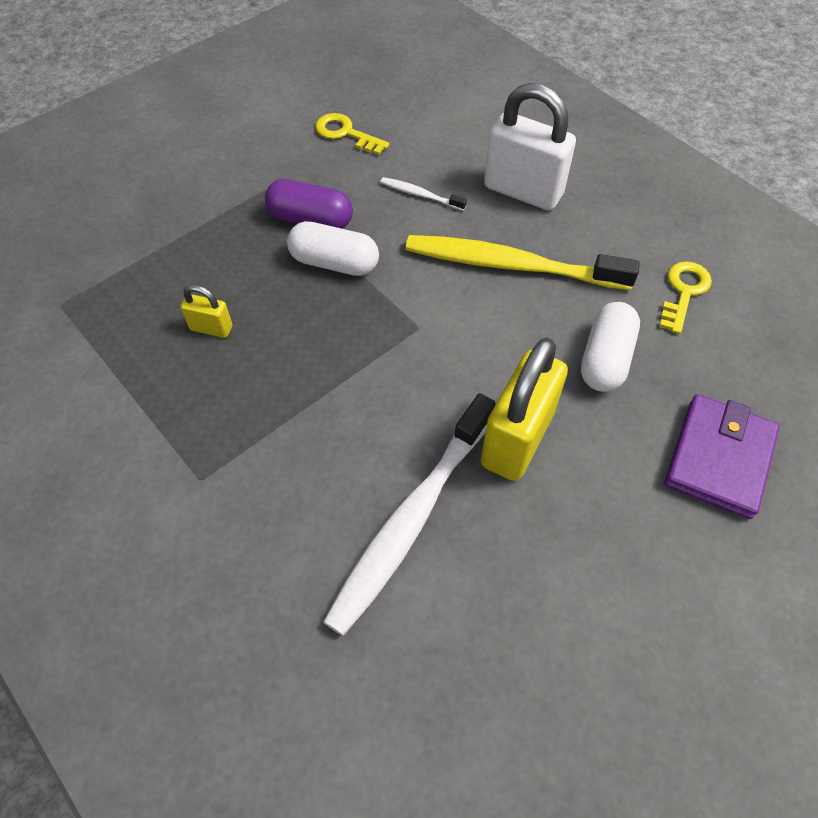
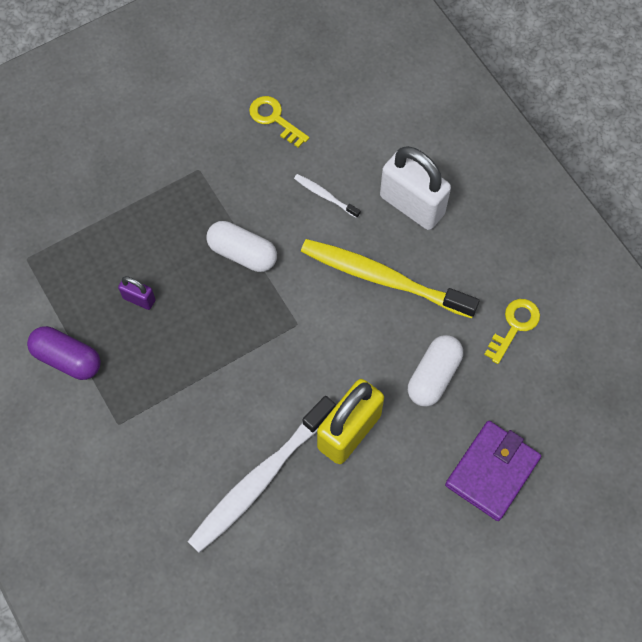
camera: 10 degrees right, 10 degrees up
yellow padlock [181,285,233,338] -> purple padlock [118,276,156,310]
purple capsule [265,179,353,229] -> purple capsule moved to [27,326,101,380]

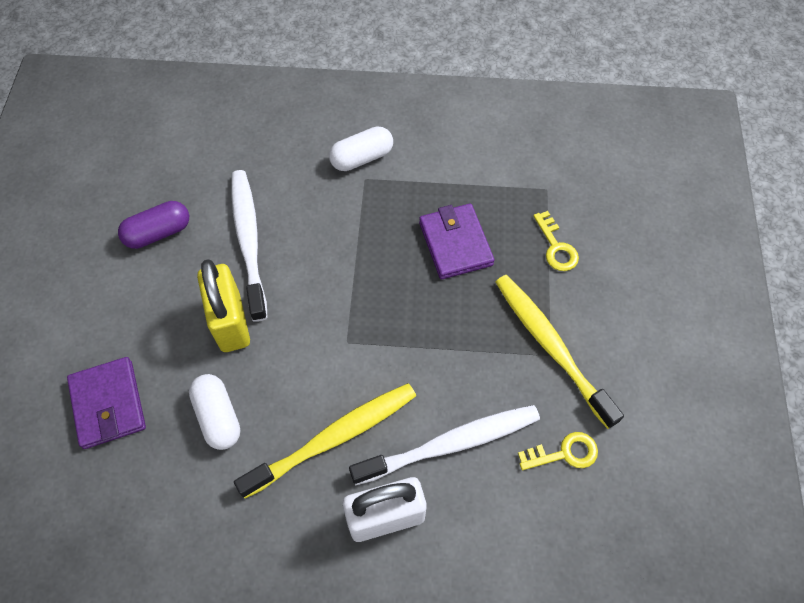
camera: 125 degrees right, 5 degrees down
purple capsule [27,326,101,380] -> purple capsule moved to [118,201,189,249]
purple padlock [118,276,156,310] -> purple wallet [419,204,495,279]
white capsule [206,221,277,272] -> white capsule moved to [329,126,393,171]
white toothbrush [294,174,360,218] -> white toothbrush [349,405,540,486], size x2.32
yellow key [484,299,540,364] -> yellow key moved to [533,211,579,271]
none -> yellow toothbrush [495,275,624,429]

